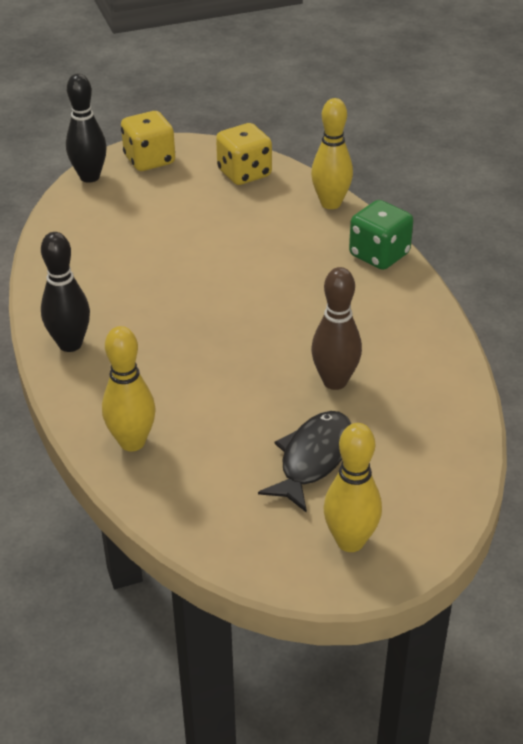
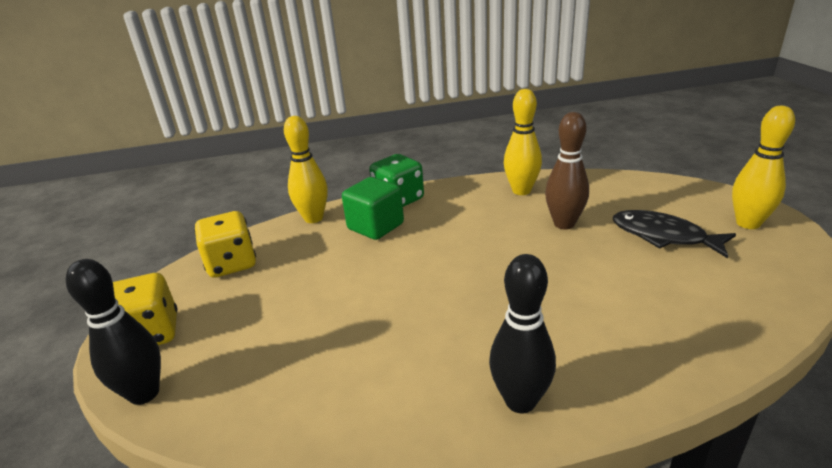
camera: 80 degrees left, 10 degrees down
yellow bowling pin [102,326,156,451] -> yellow bowling pin moved to [504,89,542,195]
none -> green cube [342,177,404,240]

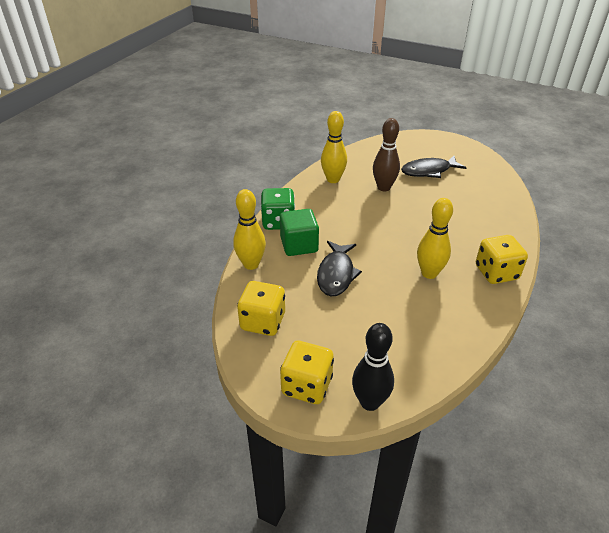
camera: 55 degrees left, 10 degrees up
black bowling pin [489,254,556,413] -> yellow dice [476,235,528,284]
yellow bowling pin [732,106,795,229] -> yellow bowling pin moved to [417,198,453,279]
none -> black fish [317,241,362,296]

